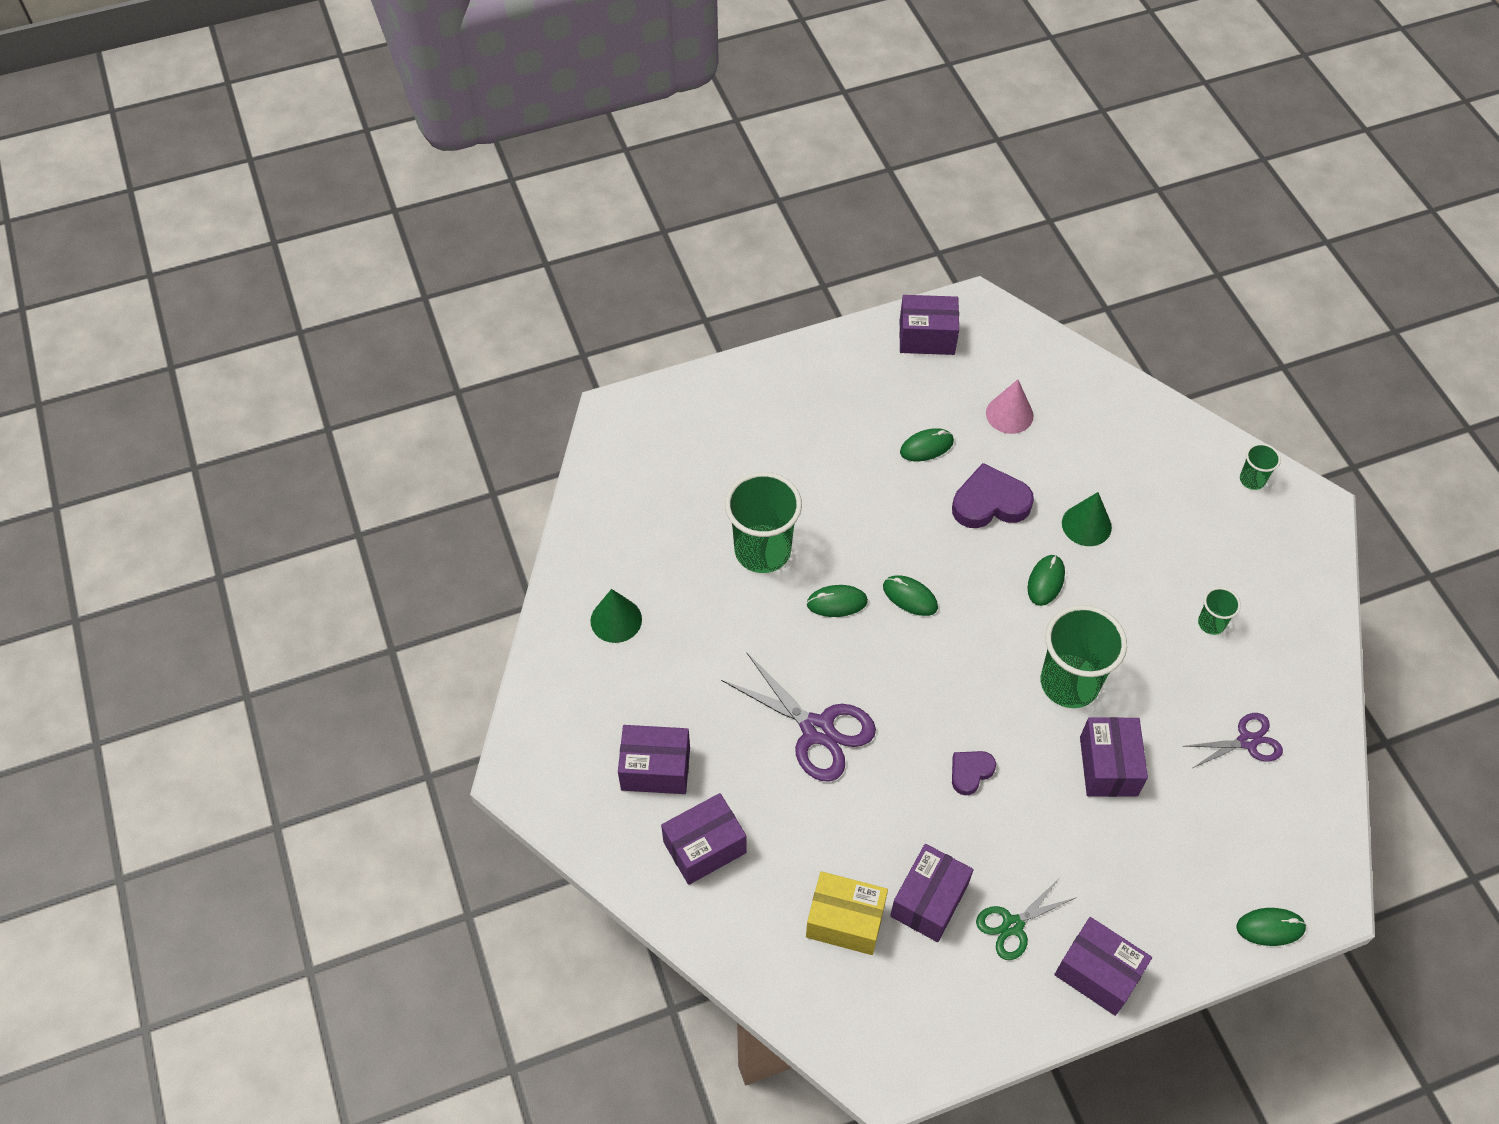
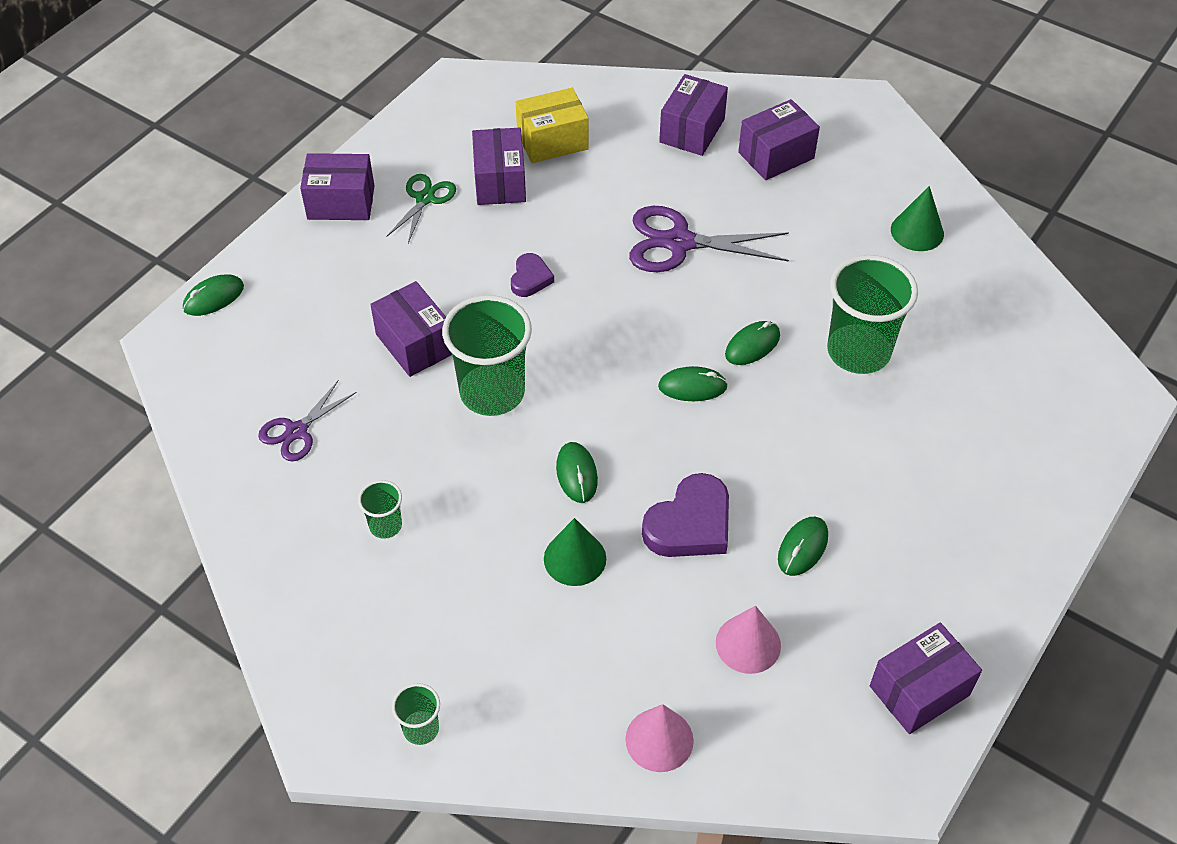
camera: 145 degrees right, 5 degrees down
none -> pink cone [625,704,694,772]

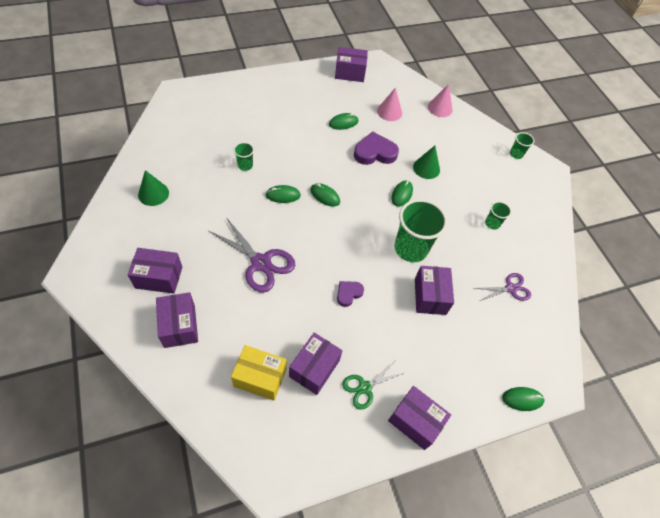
camera: 150 degrees left, 5 degrees up
purple box [659,74,728,156] -> purple box turned 75 degrees counterclockwise [156,292,198,348]
green cup [827,255,918,374] -> green cup [233,142,254,171], size x0.47

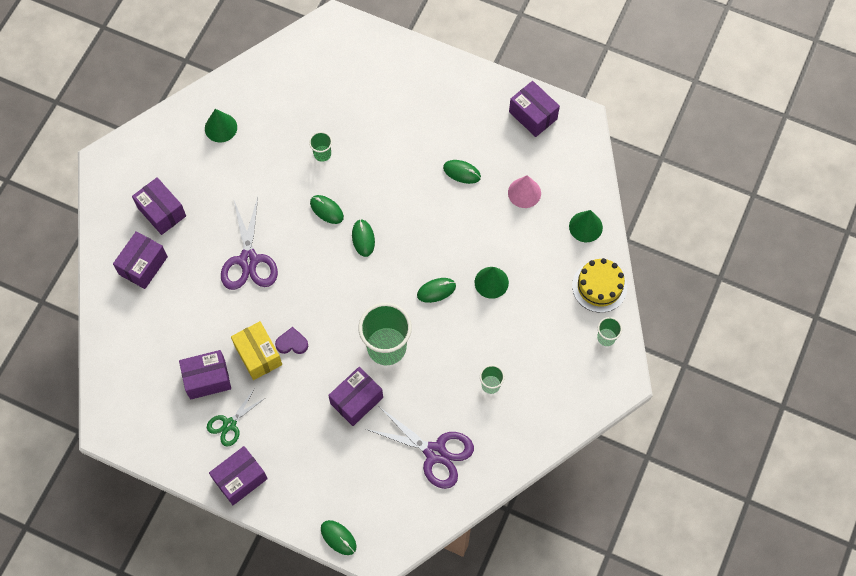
camera: 50 degrees right, 10 degrees up
yellow box [231,345,287,401] -> yellow box moved to [231,321,282,380]
green scissors [342,360,404,410] -> green scissors turned 60 degrees counterclockwise [207,389,265,447]
purple heart [354,132,399,165] -> none
purple box [388,386,451,450] -> purple box turned 60 degrees clockwise [209,446,268,505]
pink cone [428,84,452,117] -> green cone [569,210,603,242]
purple scissors [474,273,531,301] -> purple scissors [366,407,474,489], size x1.67
none -> yellow cake [572,258,627,313]

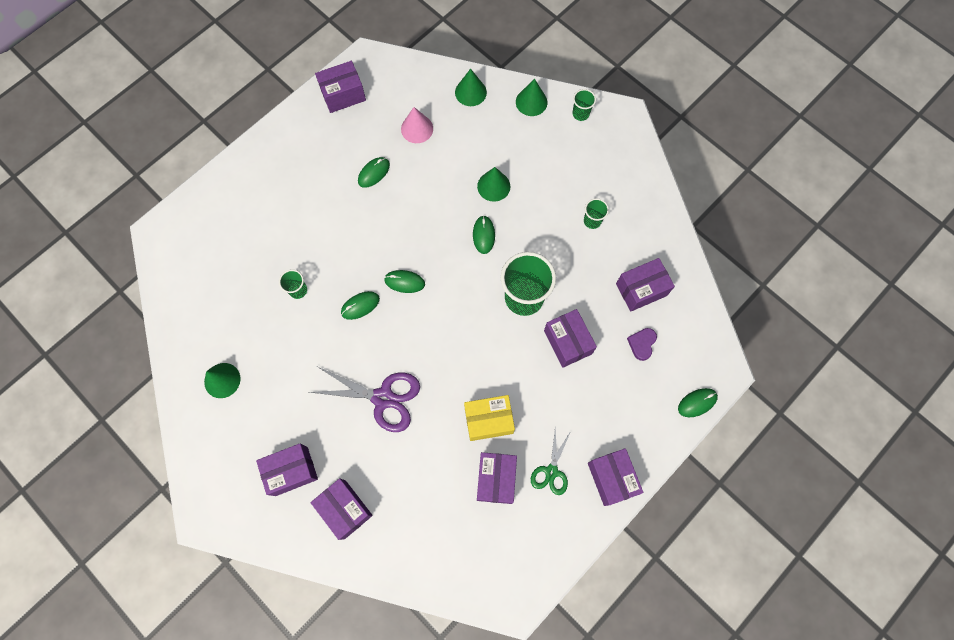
camera: 70 degrees left, 5 degrees up
green scissors [207,389,265,447] -> green scissors turned 45 degrees clockwise [531,428,571,495]
purple heart [275,327,308,354] -> purple heart moved to [627,328,657,361]
purple scissors [366,407,474,489] -> purple box [616,258,675,312]
yellow cake [572,258,627,313] -> green cone [516,79,547,116]

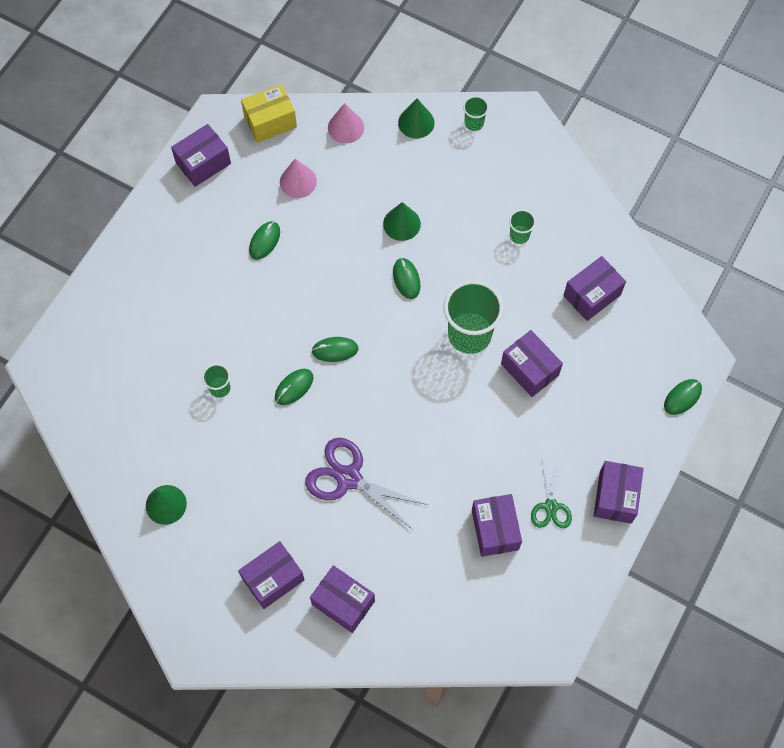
camera: 15 degrees left, 5 degrees down
purple scissors [310,367,420,432] -> purple scissors turned 150 degrees counterclockwise [305,438,428,530]
green cone [455,69,487,106] -> pink cone [328,103,364,143]
yellow box [464,395,515,441] -> yellow box moved to [241,84,297,143]
purple box [588,448,644,506] -> purple box turned 45 degrees clockwise [594,461,644,524]
purple heart [627,328,657,361] -> none

